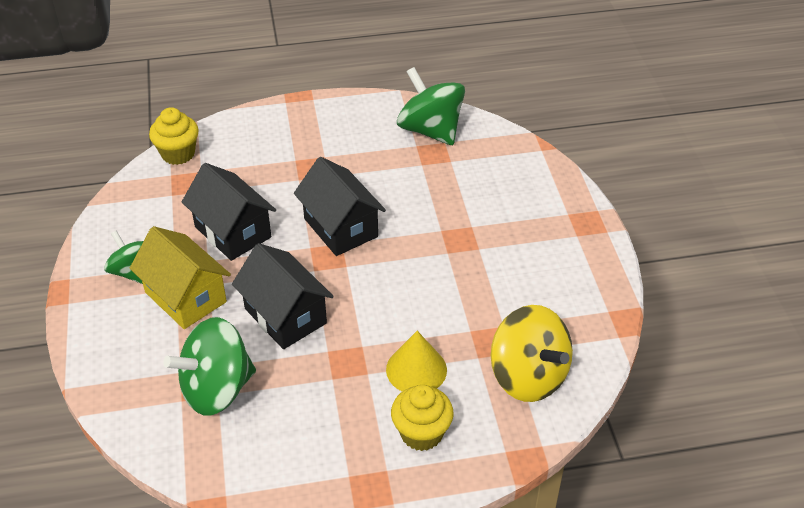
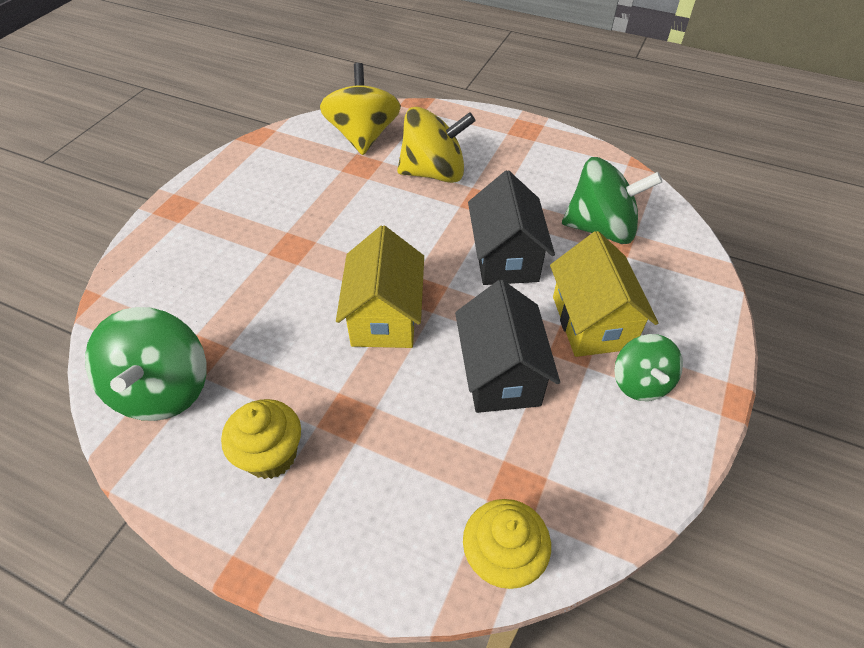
camera: 145 degrees left, 5 degrees up
black house [294,157,386,256] -> yellow house [336,225,424,348]
yellow cone [386,331,447,391] -> yellow spinning top [397,107,475,183]
yellow cupcake [391,385,454,451] -> yellow cupcake moved to [221,399,301,479]

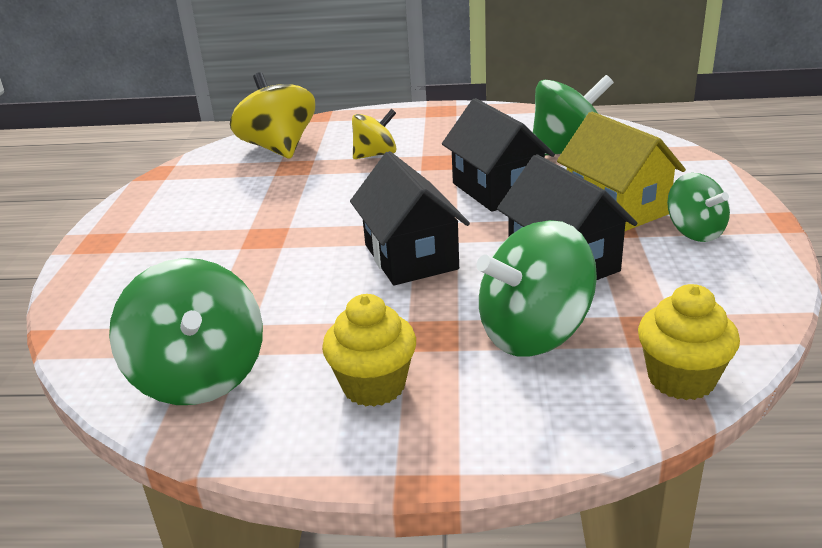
camera: 20 degrees left, 20 degrees down
yellow house [336,225,424,348] -> black house [350,151,470,285]
yellow spinning top [397,107,475,183] -> yellow spinning top [352,109,397,159], size x0.61
none -> green spinning top [476,220,597,356]

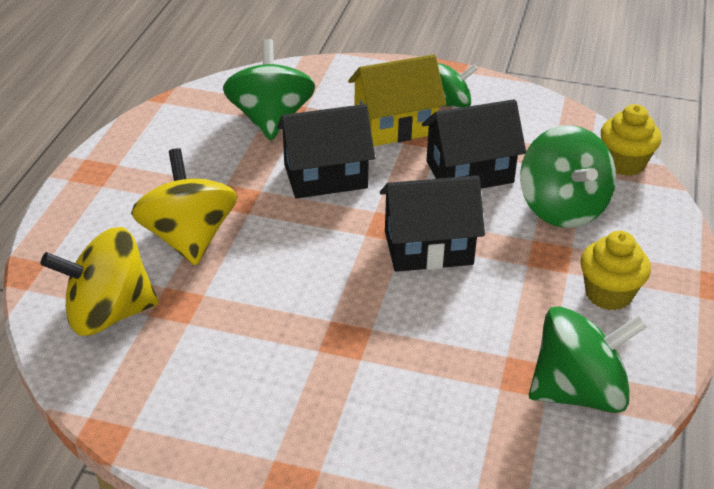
camera: 80 degrees left, 10 degrees up
yellow spinning top [352,109,397,159] -> yellow spinning top [131,148,237,265], size x1.64

